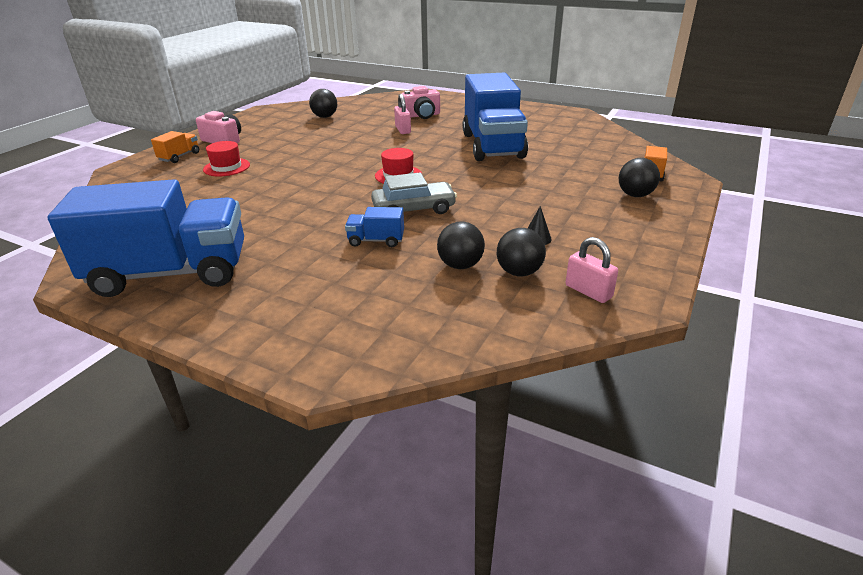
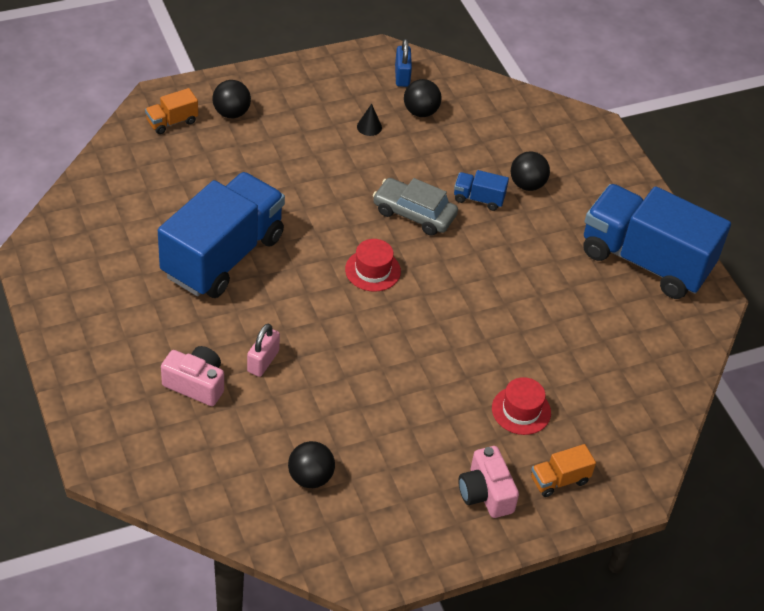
camera: 145 degrees left, 15 degrees up
blue truck [345,207,404,247] -> blue truck turned 150 degrees clockwise [454,170,509,211]
black ball [437,222,485,269] -> black ball moved to [511,151,550,191]
pink padlock [566,237,618,303] -> blue padlock [395,39,412,87]

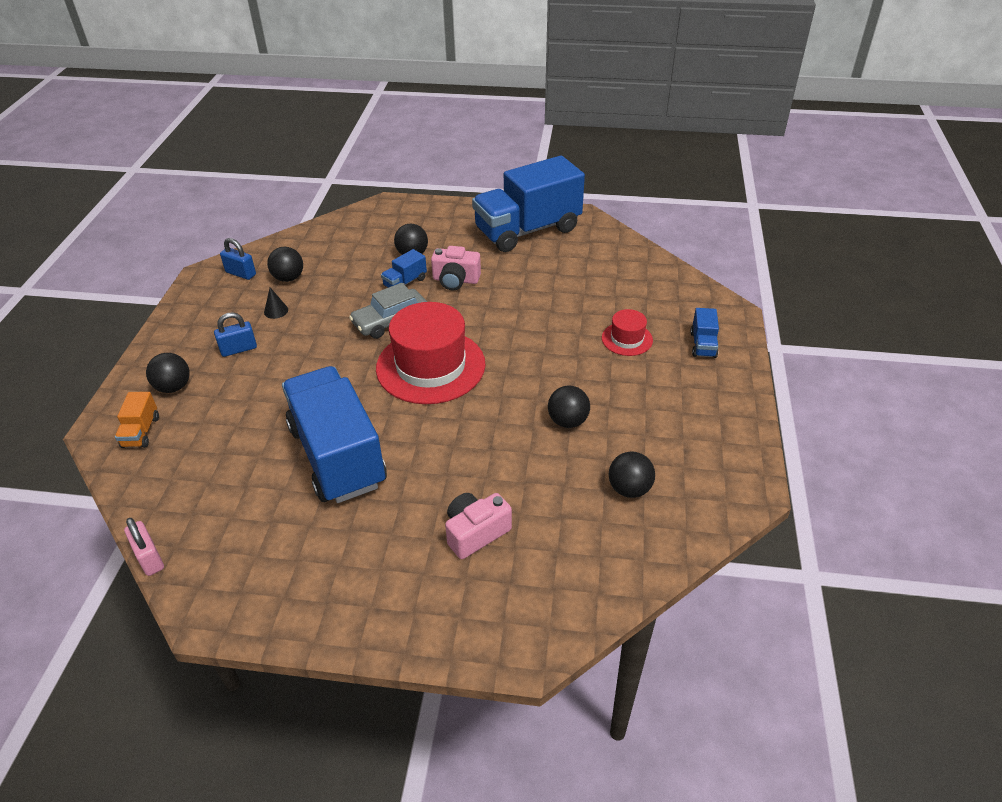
camera: 55 degrees left, 5 degrees down
pink padlock [247,324,280,377] -> pink padlock moved to [124,518,164,576]
red hat [345,239,401,292] -> red hat [376,302,485,404], size x2.08
pink camera [458,446,519,518] -> pink camera moved to [431,246,481,290]
orange truck [531,444,596,497] -> blue truck [690,308,719,358]
none -> blue padlock [214,312,257,357]
none -> black ball [548,385,590,428]

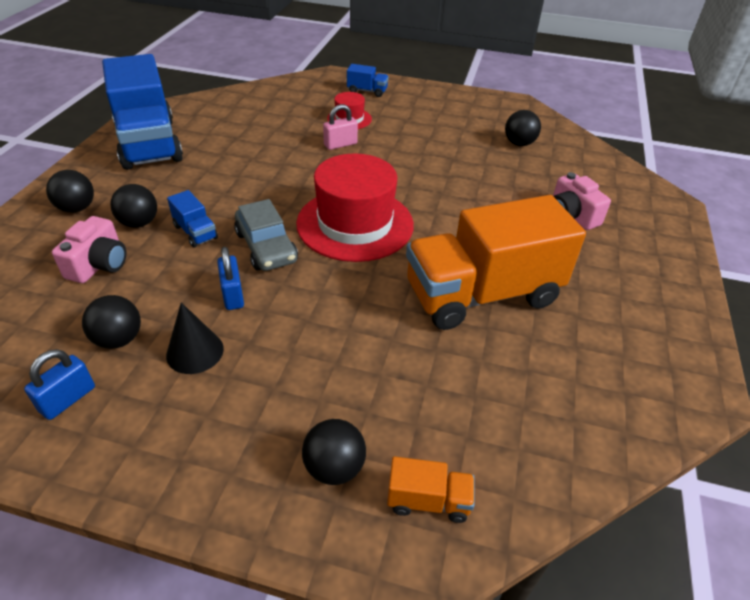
camera: 85 degrees left, 0 degrees up
pink padlock [124,518,164,576] -> pink padlock moved to [323,104,358,150]
blue padlock [214,312,257,357] -> blue padlock moved to [217,247,244,310]
black cone [264,288,288,319] -> black cone [166,303,224,374], size x1.59
blue truck [282,366,387,503] -> orange truck [406,195,586,330]
pink camera [431,246,481,290] -> pink camera moved to [52,216,126,283]
black ball [548,385,590,428] -> black ball moved to [46,170,94,213]

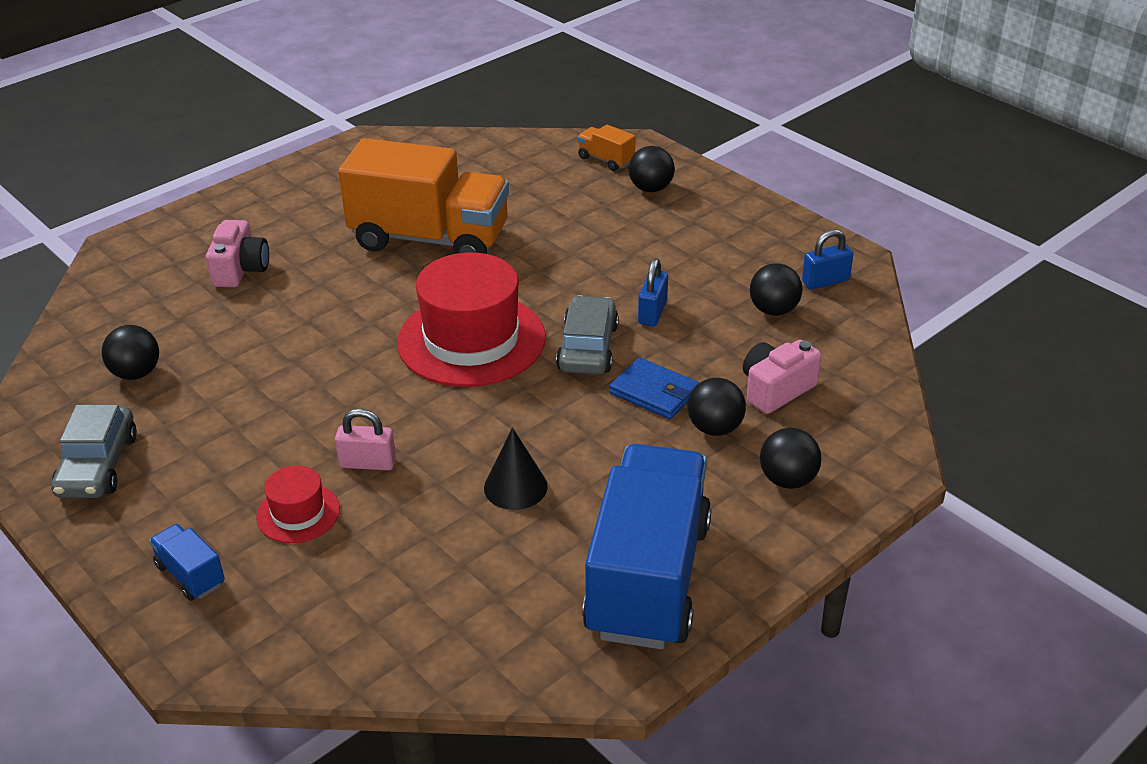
camera: 145 degrees left, 5 degrees down
black cone [166,303,224,374] -> black cone moved to [484,428,548,510]
blue truck [167,190,218,247] -> blue wallet [610,357,699,419]
none -> grey car [51,405,137,498]

